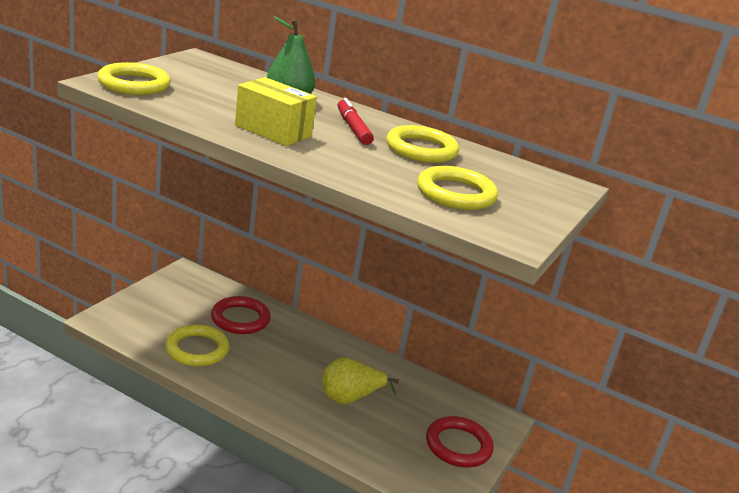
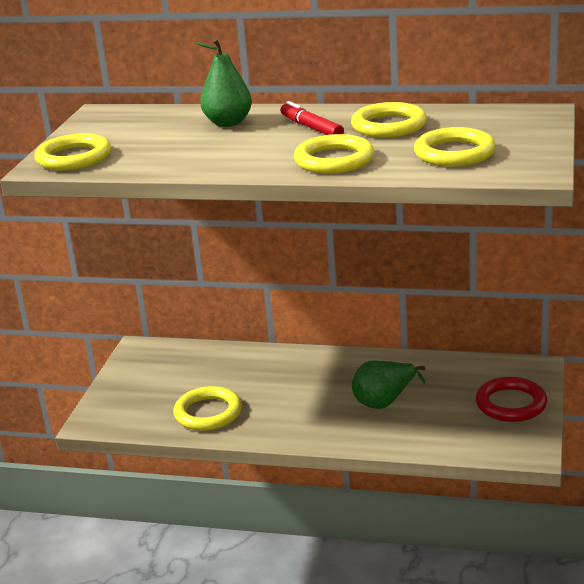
camera: 10 degrees left, 0 degrees up
red ring [211,296,271,334] -> none
yellow box [235,77,317,146] -> none
yellow pear [322,357,399,404] -> green pear [352,361,425,409]
none -> yellow ring [294,134,374,174]

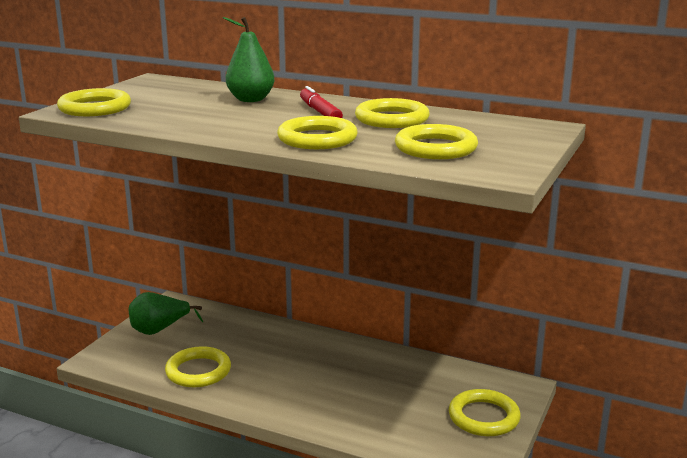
camera: 10 degrees right, 5 degrees down
green pear [352,361,425,409] -> green pear moved to [129,292,203,335]
red ring [476,377,547,422] -> yellow ring [449,389,521,436]

